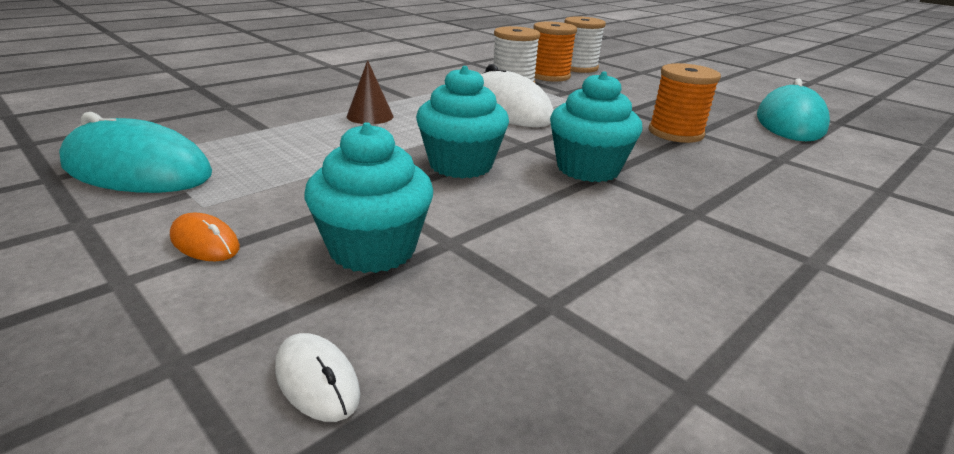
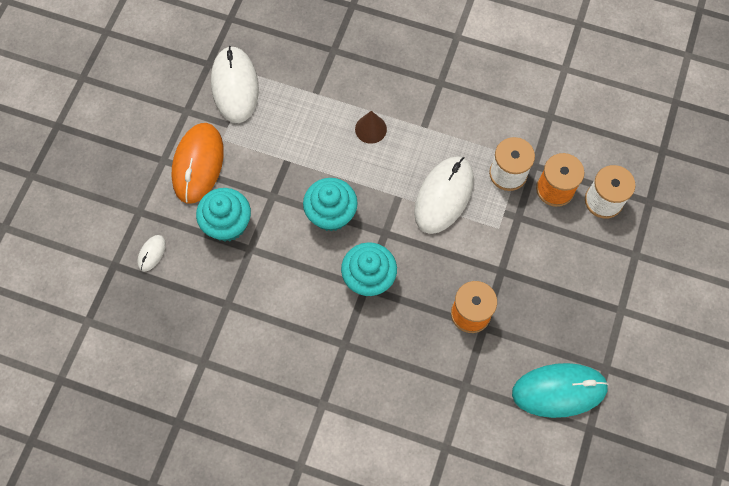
camera: 65 degrees right, 40 degrees up
turquoise mouse [59,112,212,193] -> white mouse [211,46,259,123]
orange mouse [170,213,240,261] -> orange mouse [172,123,224,204], size x2.24

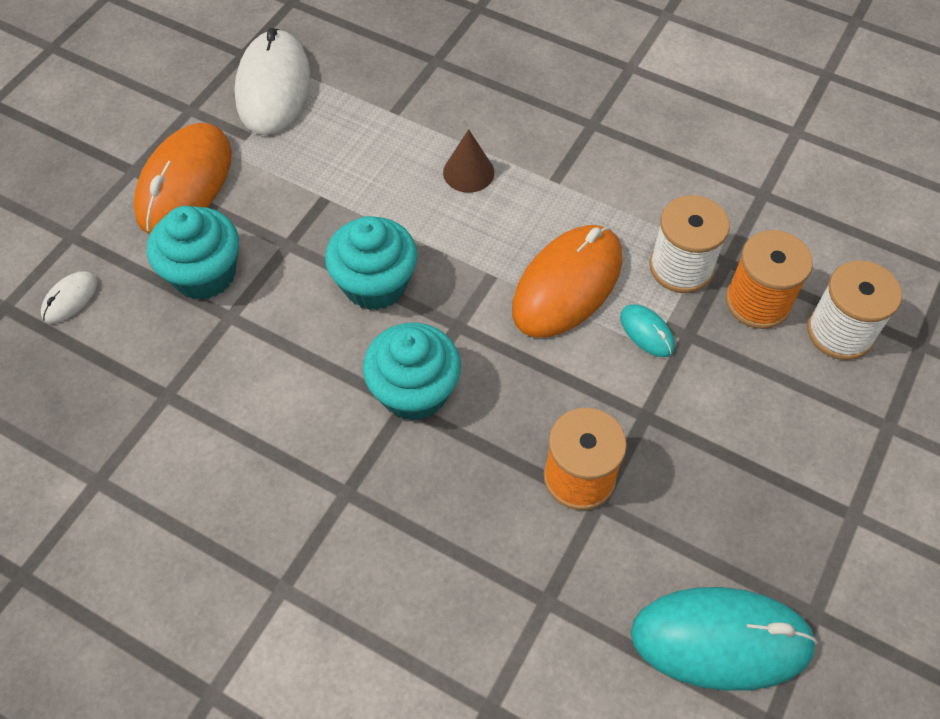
camera: 10 degrees right, 10 degrees down
white mouse [414,156,474,234] -> orange mouse [512,225,622,338]
none -> turquoise mouse [620,304,675,357]

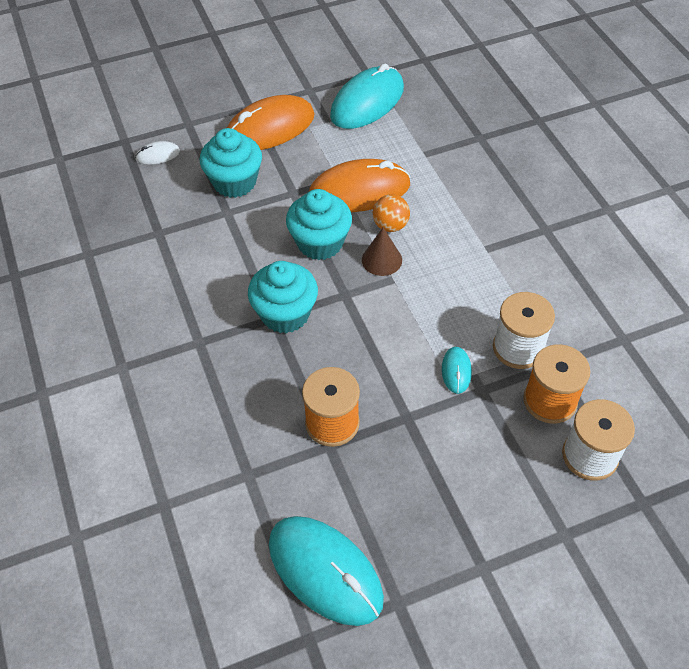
camera: 40 degrees right, 5 degrees down
white mouse [234,28,310,135] -> turquoise mouse [330,64,404,129]
brown cone [443,129,494,193] -> brown cone moved to [362,228,402,276]
orange mouse [512,225,622,338] -> orange mouse moved to [309,159,410,212]
none -> orange ball [373,194,410,232]

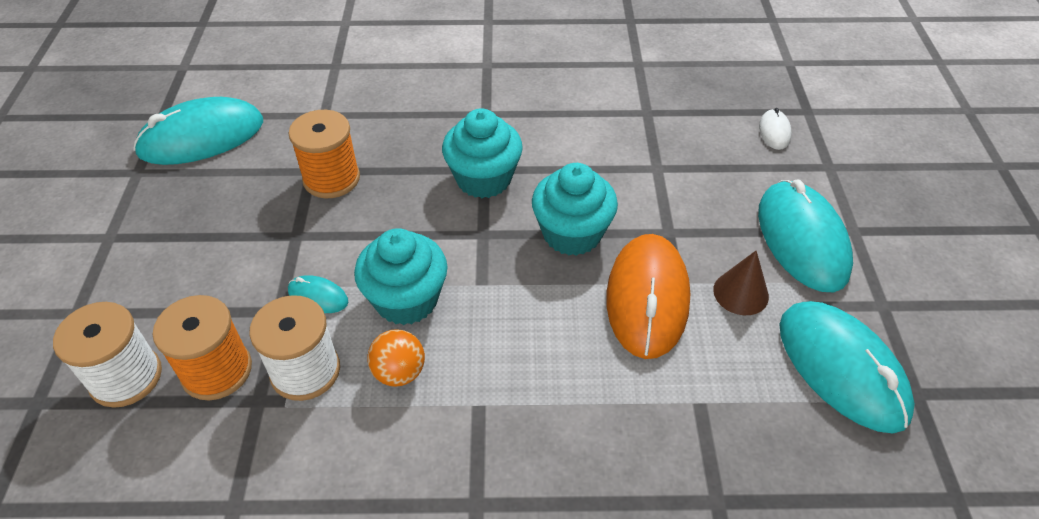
camera: 110 degrees right, 5 degrees down
turquoise cupcake [200,128,262,198] -> turquoise cupcake moved to [354,228,447,325]
orange mouse [227,95,315,150] -> turquoise mouse [758,180,853,292]
brown cone [362,228,402,276] -> brown cone moved to [713,250,769,315]
orange ball [373,194,410,232] -> orange ball moved to [367,329,425,387]

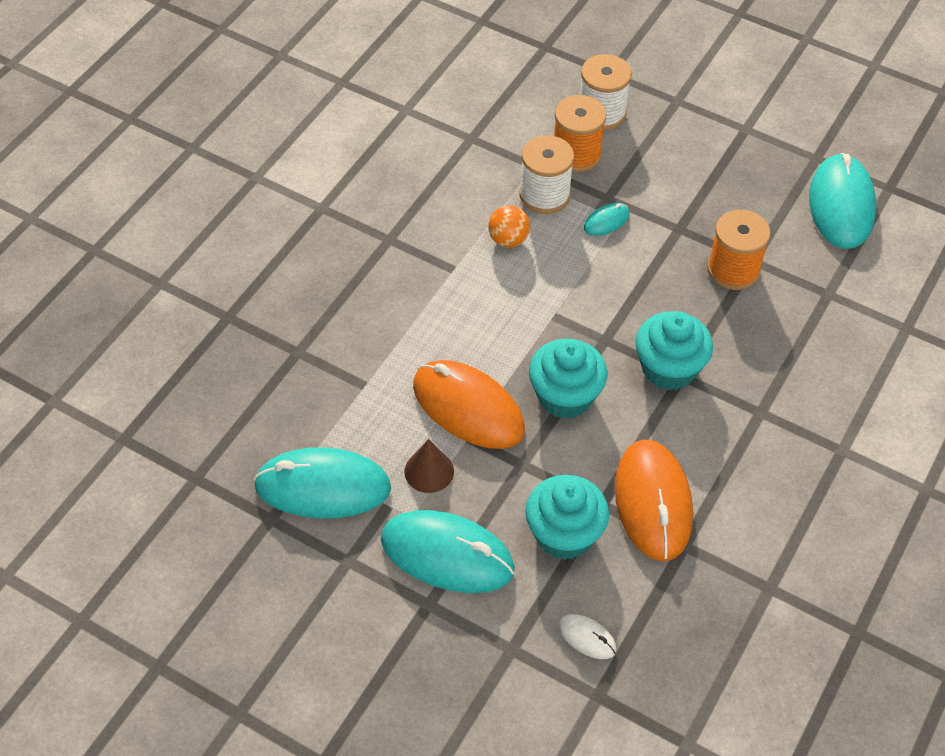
camera: 120 degrees right, 5 degrees up
turquoise cupcake [354,228,447,325] -> turquoise cupcake moved to [525,475,609,560]
none -> orange mouse [615,439,693,561]

